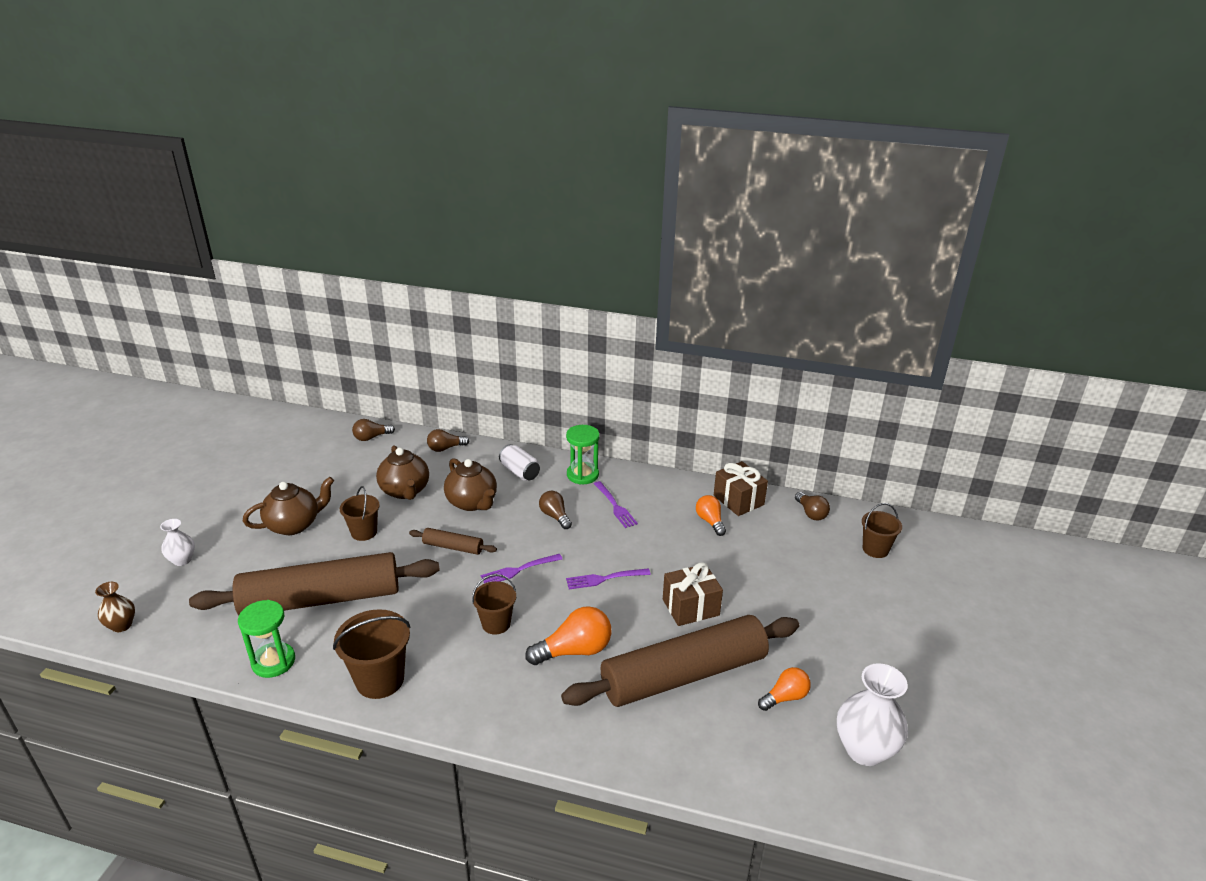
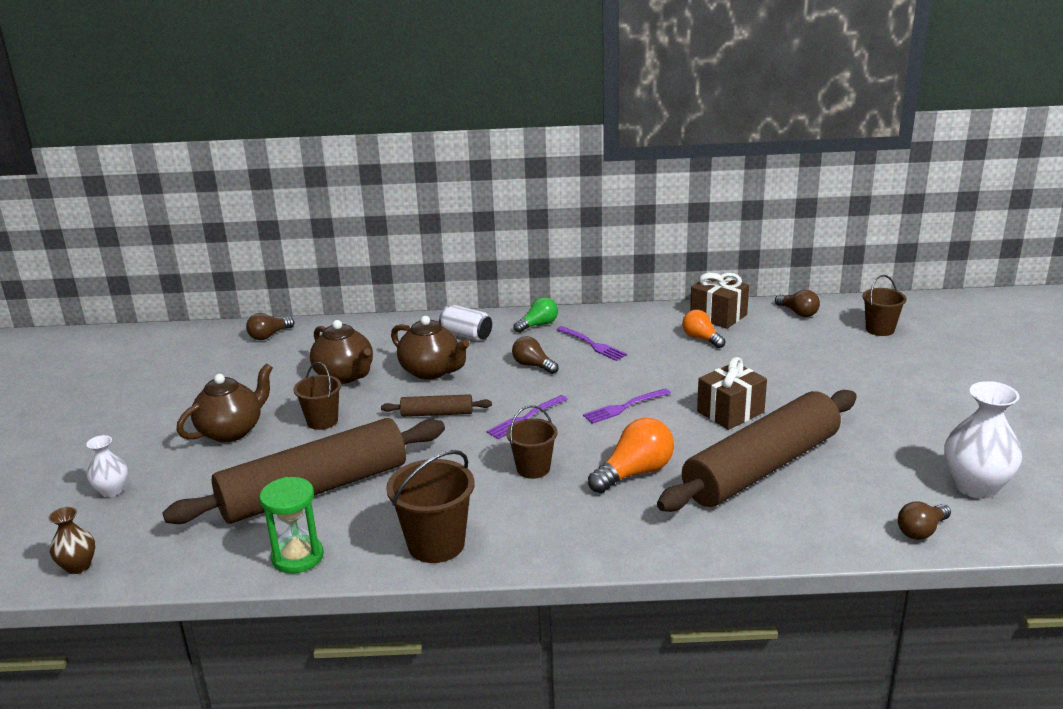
camera: 15 degrees left, 5 degrees down
brown light bulb [427,429,469,452] -> brown light bulb moved to [898,501,951,540]
green hourglass [566,425,600,485] -> green light bulb [514,297,558,333]
orange light bulb [758,667,811,711] -> none

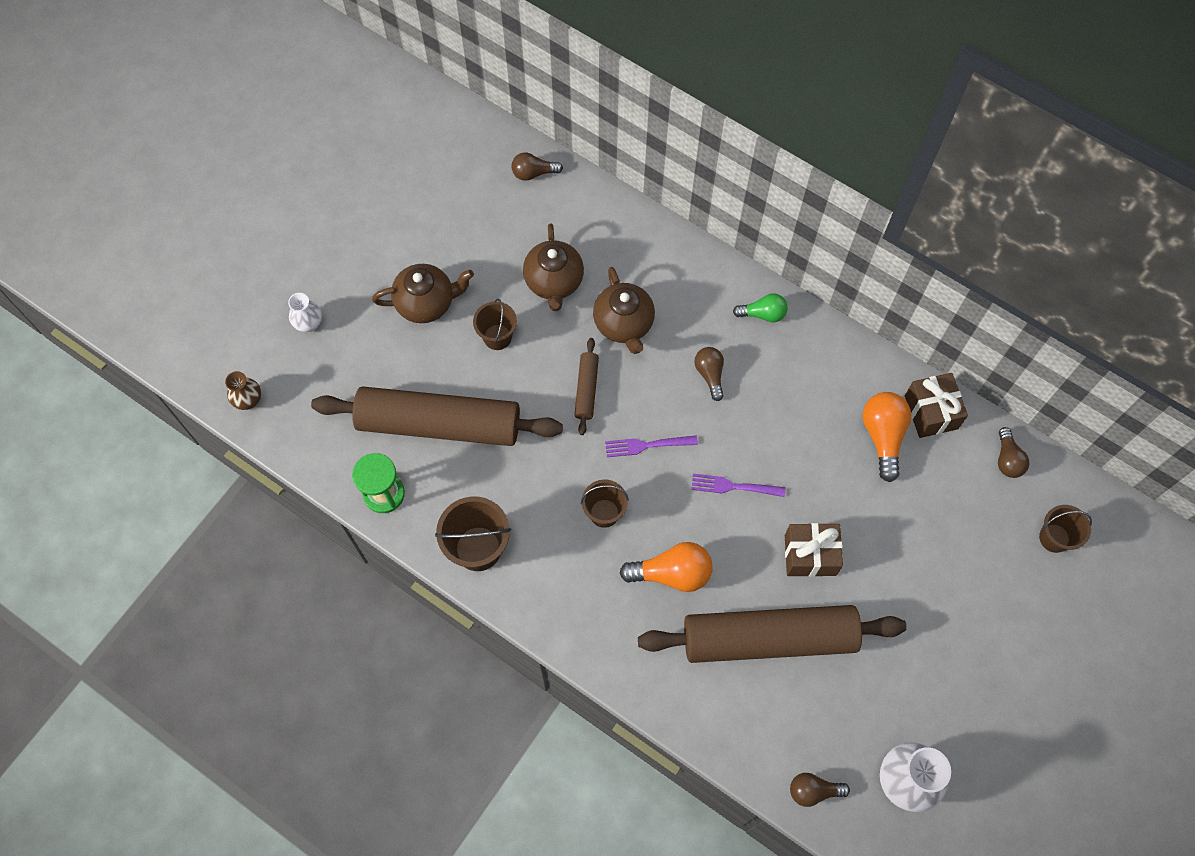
camera: 35 degrees right, 40 degrees up
brown rolling pin [381,394,492,417] -> brown rolling pin turned 60 degrees clockwise [574,338,599,435]
white can [439,305,492,341] -> none
purple fork [556,326,627,361] -> none
orange light bulb [682,310,725,348] -> orange light bulb [863,392,911,482], size x1.59

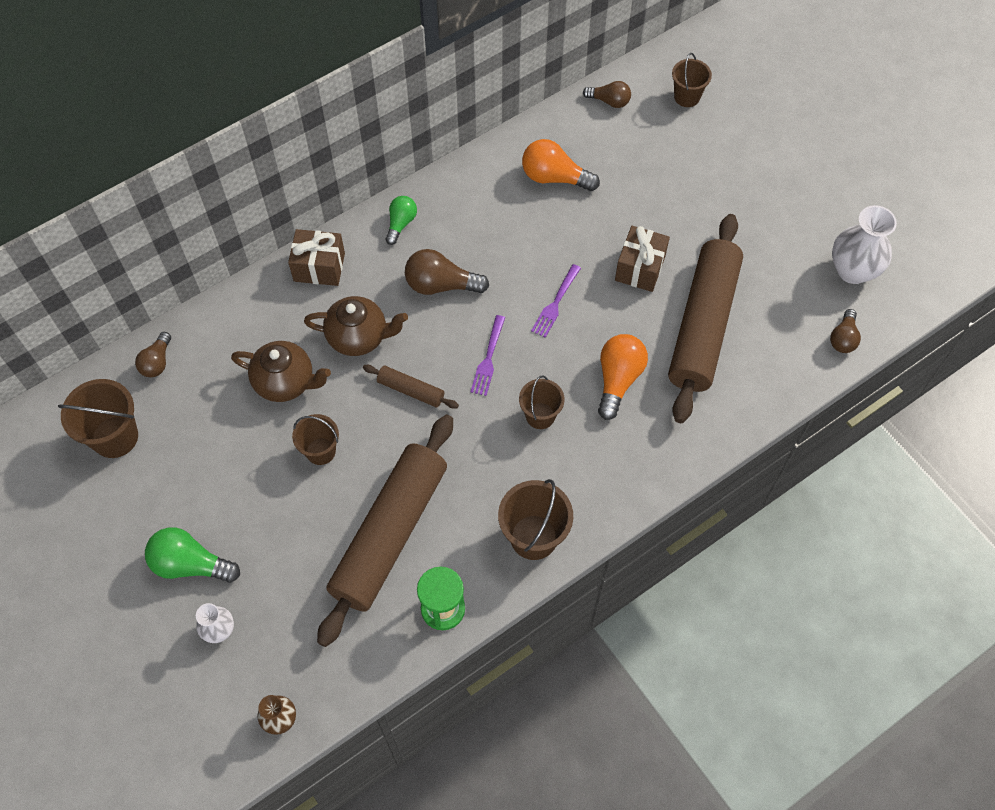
camera: 70 degrees left, 5 degrees down
brown teapot [372,264,474,323] -> none
brown light bulb [694,347,724,401] -> brown light bulb [405,249,489,295], size x1.59
brown gift [905,373,968,438] -> brown gift moved to [288,229,345,286]
none -> brown bucket [58,379,138,458]
none -> green light bulb [145,527,240,583]

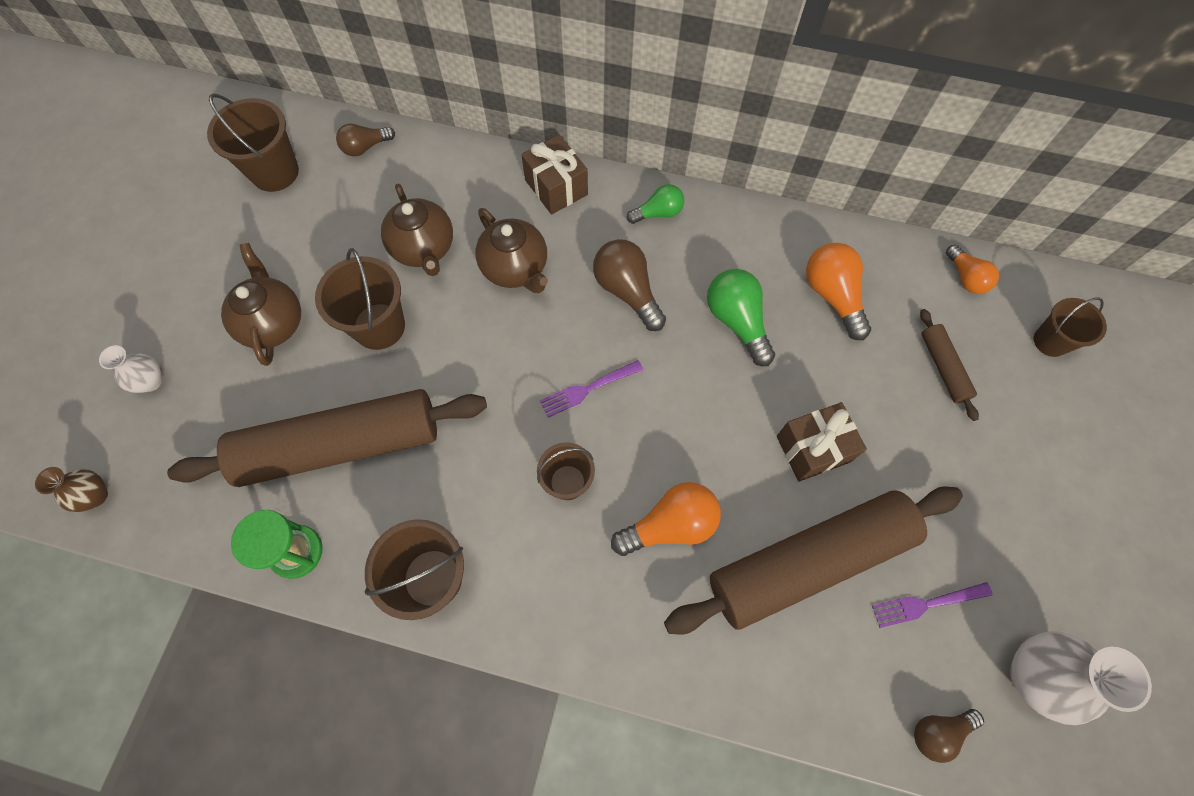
camera: 50 degrees right, 5 degrees up
green light bulb [145,527,240,583] -> green light bulb moved to [707,269,775,366]
brown bucket [292,414,339,465] -> brown bucket [315,248,405,350], size x1.55
brown rolling pin [363,365,459,409] -> brown rolling pin moved to [920,309,979,421]
purple fork [531,264,581,338] -> purple fork moved to [872,582,993,628]
brown light bulb [583,81,631,108] -> orange light bulb [946,245,999,294]
none -> brown teapot [221,243,301,366]

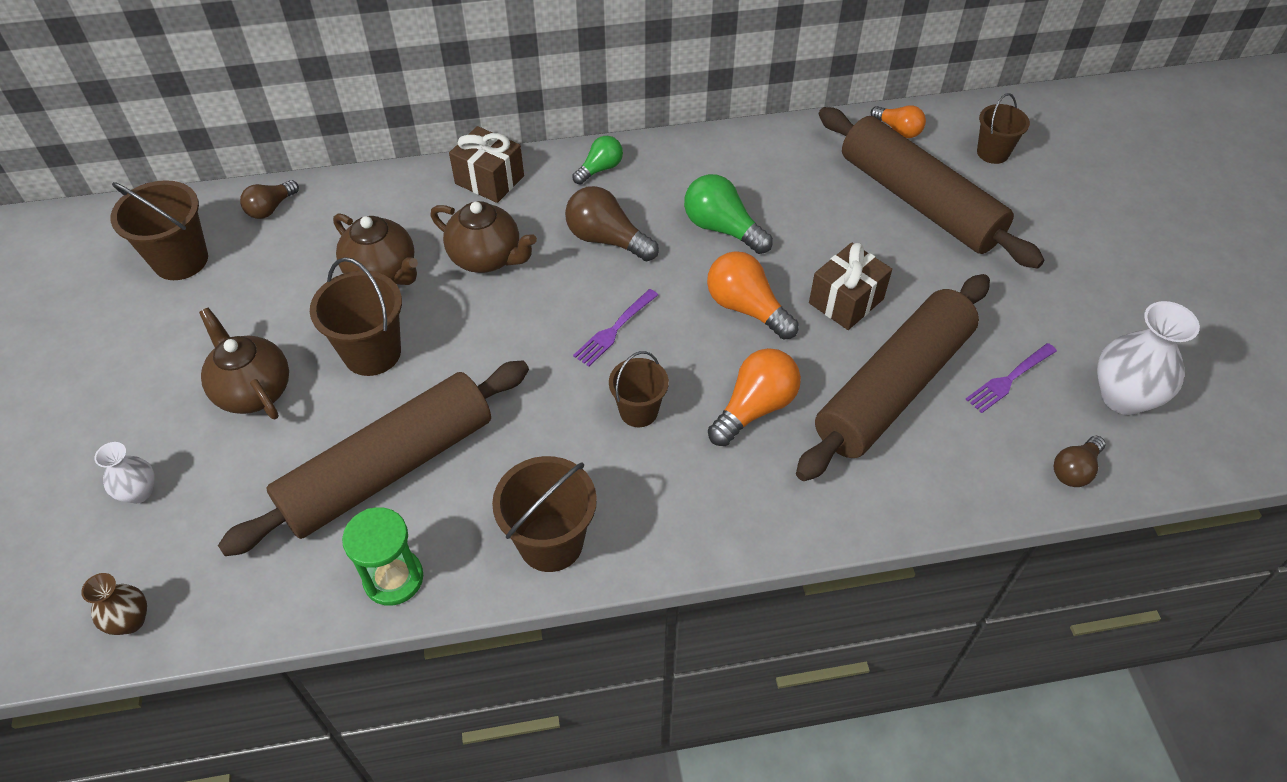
camera: 25 degrees left, 15 degrees down
orange light bulb [806,243,871,340] -> orange light bulb moved to [707,251,799,340]
brown rolling pin [920,309,979,421] -> brown rolling pin [819,107,1044,269], size x2.37

